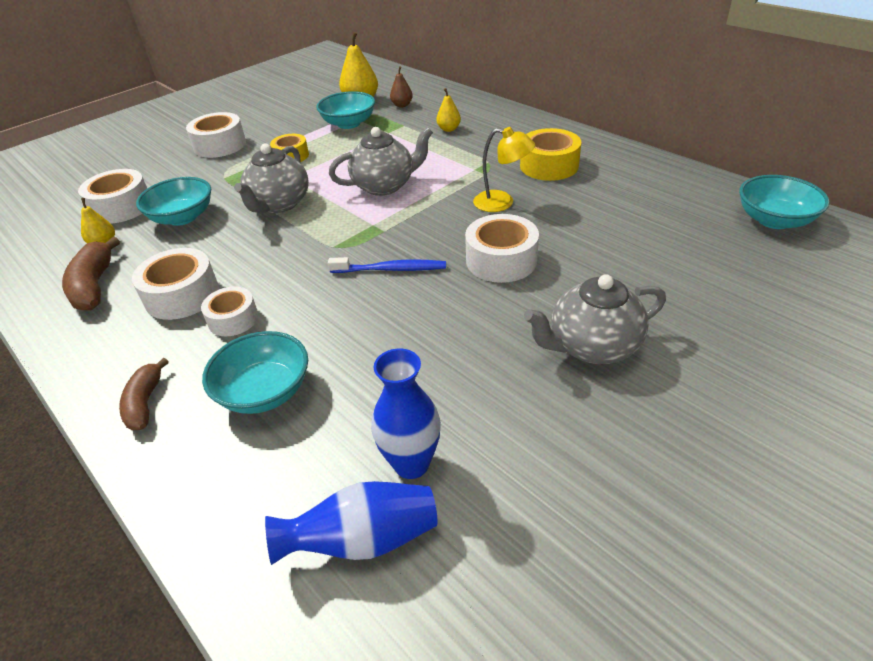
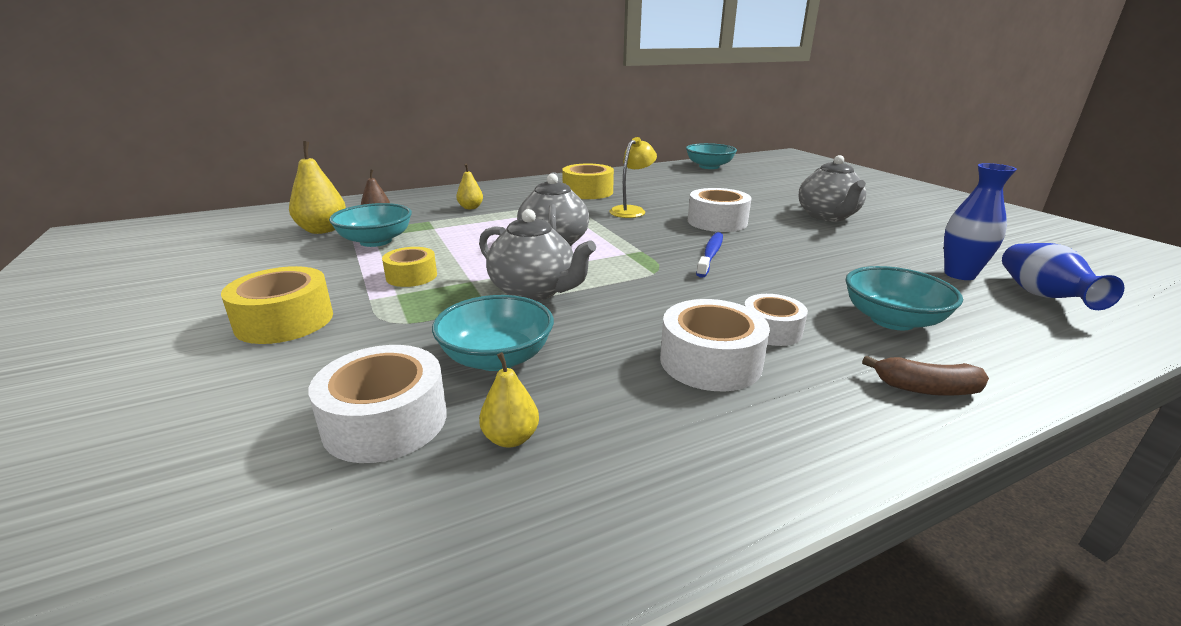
camera: 75 degrees left, 15 degrees down
brown banana [62,237,120,310] -> none
white tape [186,112,246,158] -> yellow tape [221,266,333,344]

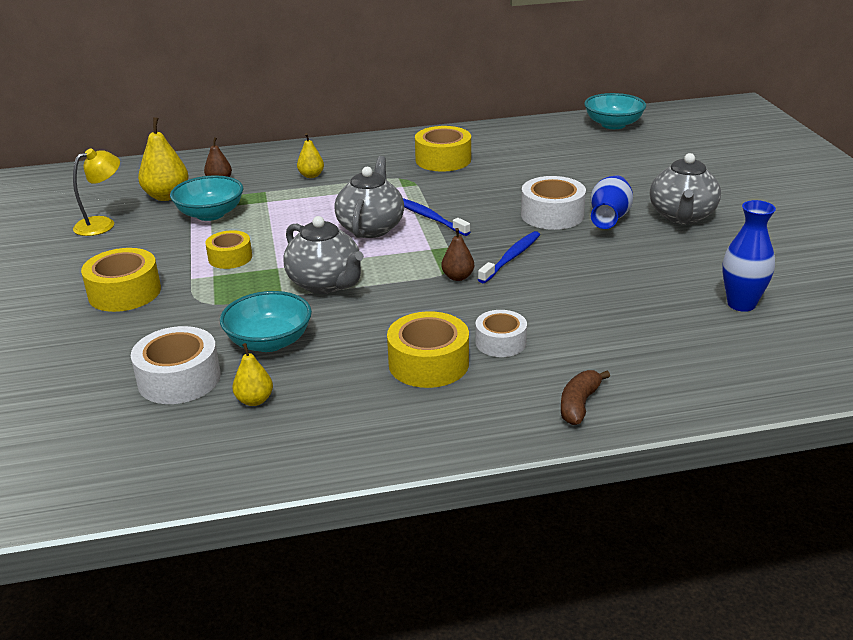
camera: 15 degrees right, 5 degrees up
yellow lamp [609,137,657,218] -> yellow lamp moved to [73,149,120,236]
white tape [660,299,770,391] -> yellow tape [387,311,469,388]
turquoise bowl [845,266,963,330] -> none
brown banana [862,355,989,396] -> brown banana turned 90 degrees clockwise [561,370,610,425]
blue vase [1002,243,1125,310] -> blue vase moved to [591,175,633,229]
none -> blue toothbrush [403,198,470,236]
none -> brown pear [442,228,474,281]

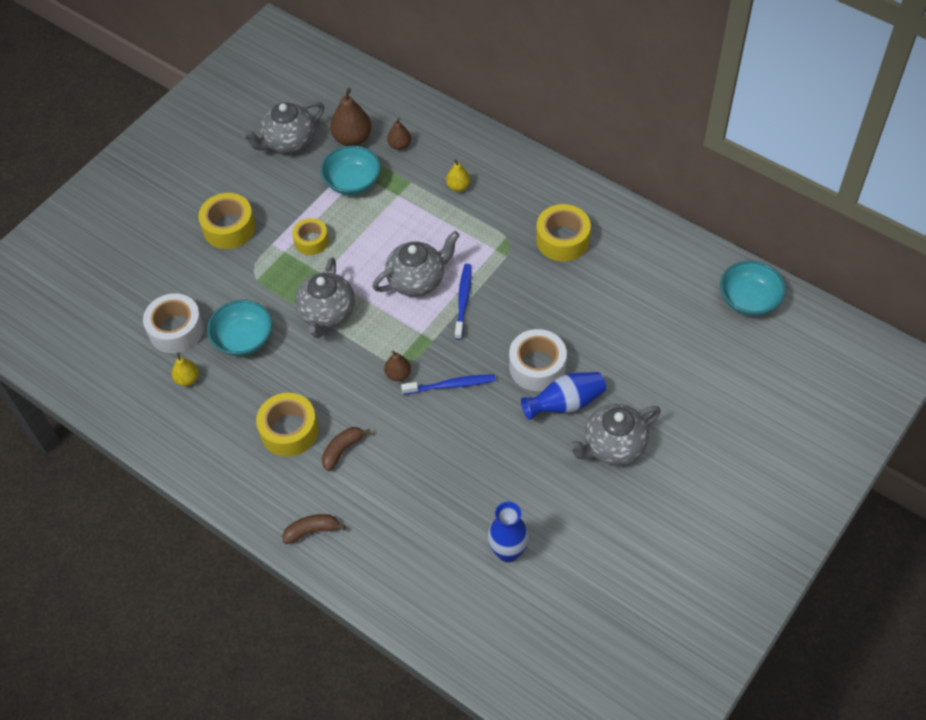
camera: 50 degrees right, 25 degrees up
yellow lamp [73,149,120,236] -> grey teapot [242,101,324,154]
yellow pear [138,117,189,201] -> brown pear [330,88,372,146]
white tape [475,310,527,357] -> brown banana [322,427,371,471]

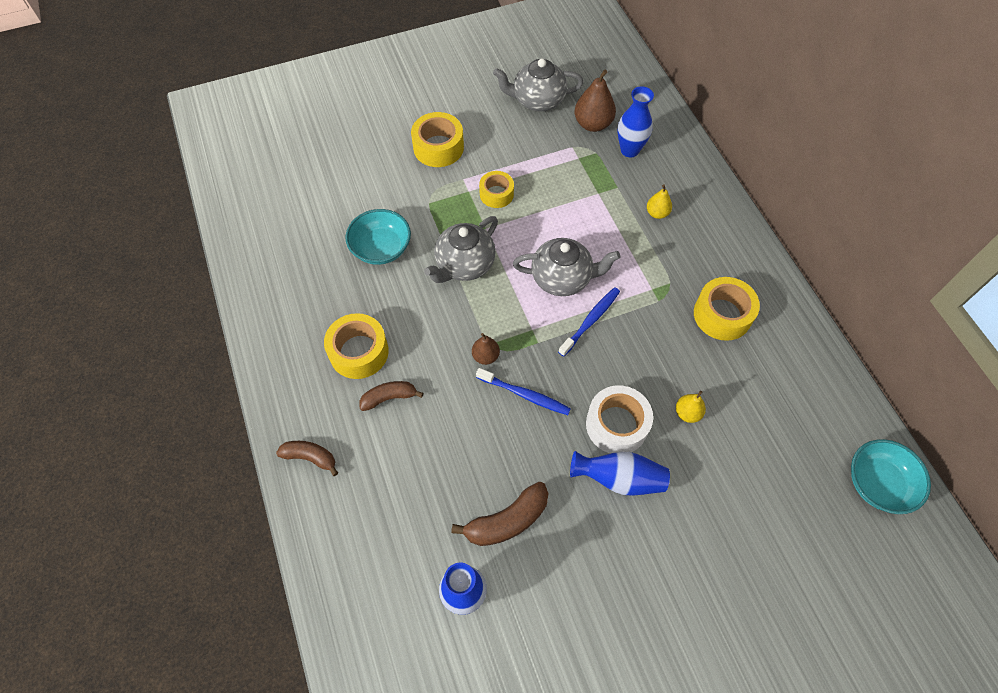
camera: 30 degrees right, 5 degrees up
white tape [143,293,204,353] -> none
yellow pear [172,353,199,386] -> yellow pear moved to [676,391,706,423]
turquoise bowl [320,146,381,195] -> none
brown pear [387,117,411,150] -> blue vase [618,86,654,157]
grey teapot [568,404,661,466] -> none
none -> brown banana [451,482,549,546]

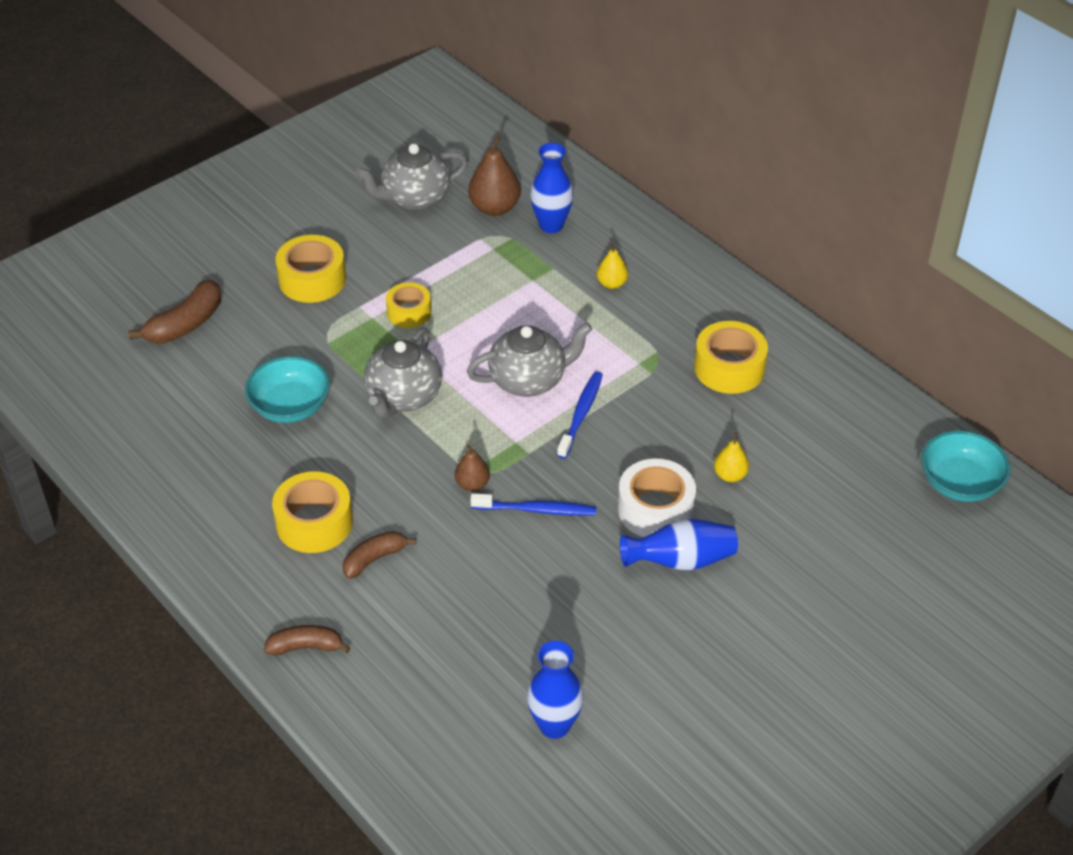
camera: 20 degrees left, 15 degrees down
brown banana [451,482,549,546] -> brown banana moved to [128,280,221,344]

